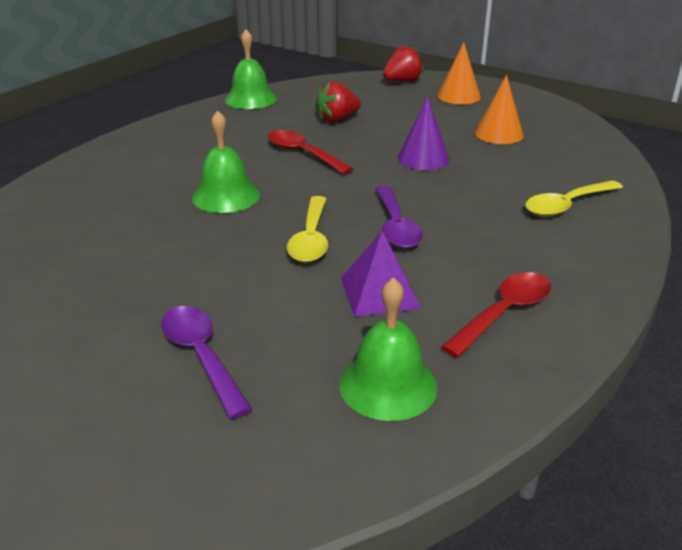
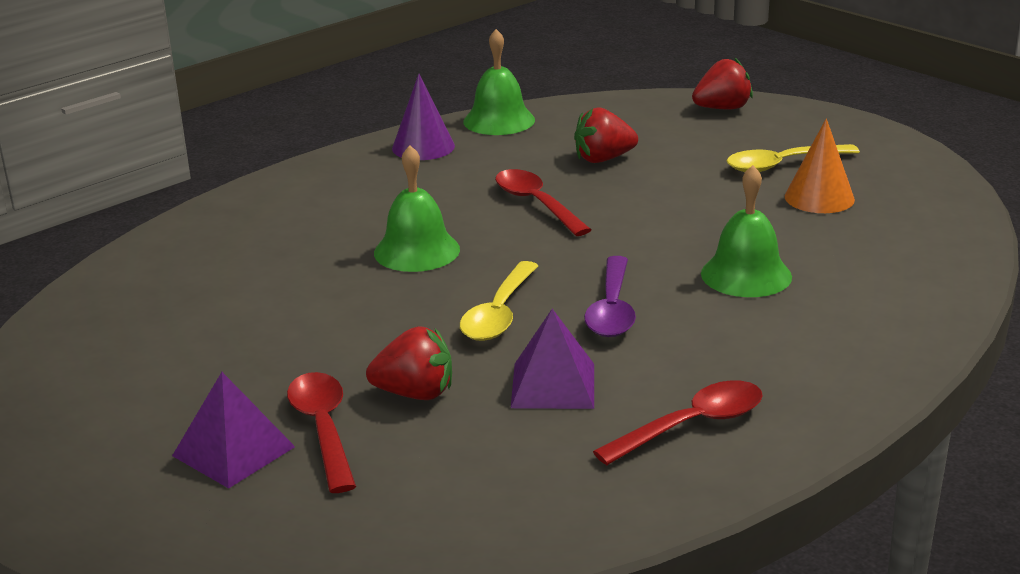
camera: 15 degrees right, 5 degrees down
purple spoon [161,306,252,419] -> red spoon [287,372,356,493]
green bell [339,277,438,421] -> green bell moved to [701,165,792,297]
purple cone [398,97,449,170] -> purple cone moved to [392,74,455,160]
orange cone [437,42,481,104] -> none
yellow spoon [525,180,623,217] -> yellow spoon moved to [727,144,860,172]
none -> purple pyramid [172,372,295,489]
none -> red strawberry [366,326,452,400]

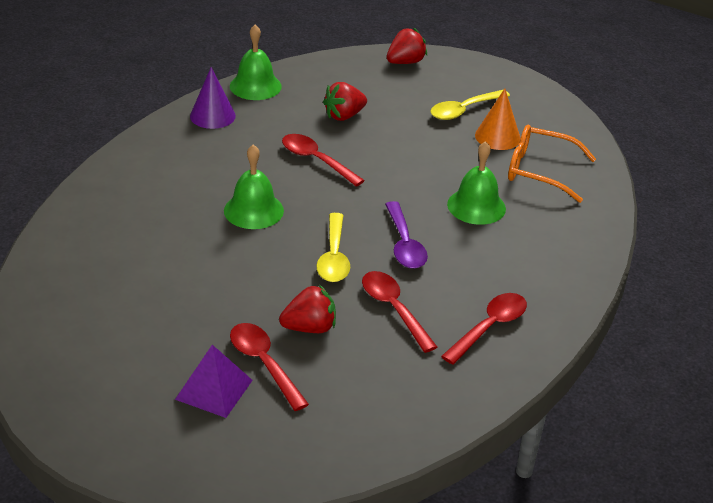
camera: 20 degrees left, 10 degrees up
purple pyramid [511,309,594,409] -> red spoon [362,271,437,353]
none -> orange glasses [508,125,596,203]

